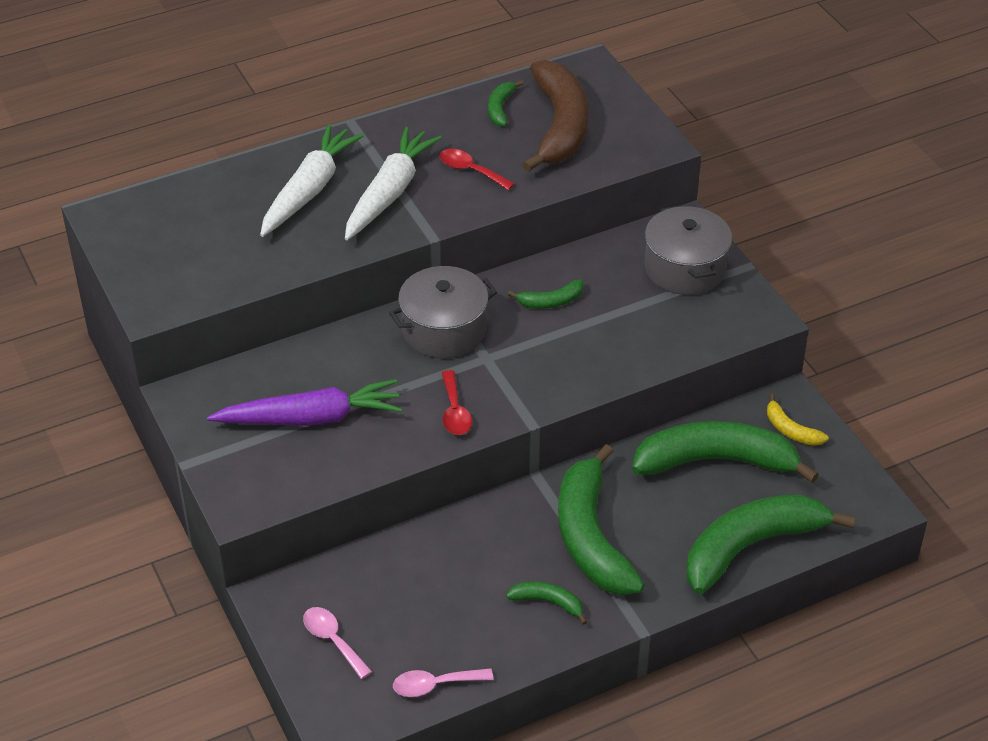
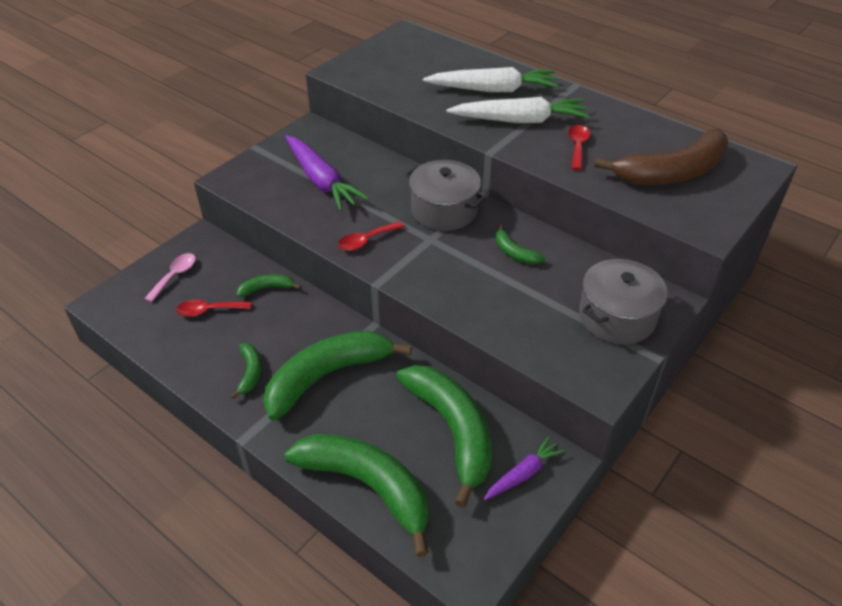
camera: 65 degrees right, 0 degrees up
pink spoon [393,668,493,697] -> none
green banana [488,80,524,127] -> green banana moved to [237,274,301,297]
yellow banana [767,394,829,446] -> purple carrot [484,437,565,500]
none -> red spoon [176,299,251,317]

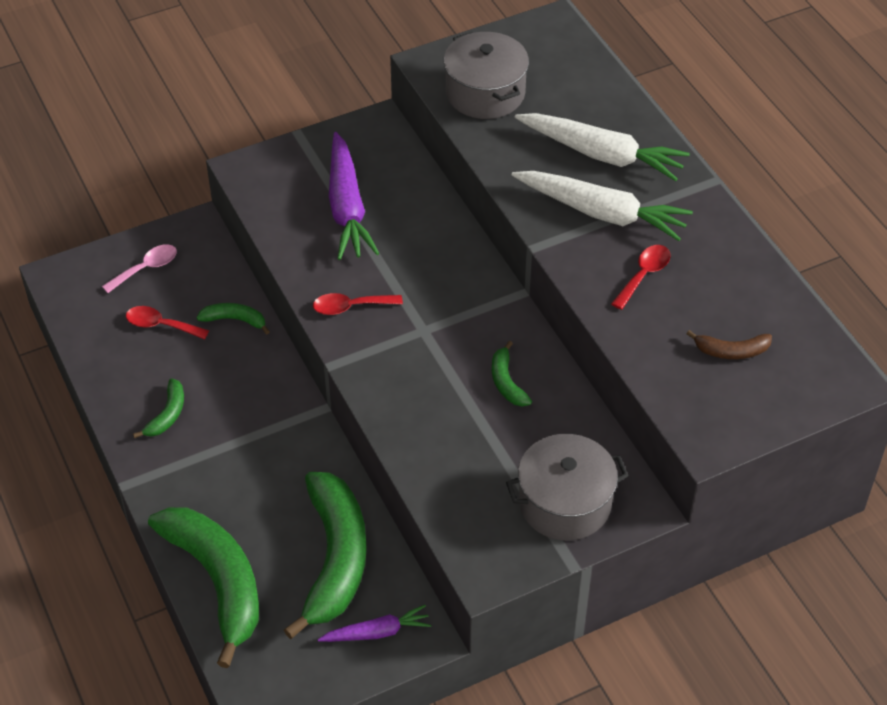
camera: 25 degrees right, 5 degrees up
green banana [263,331,412,420] -> none
grey pot [405,160,486,231] -> grey pot moved to [444,32,529,119]
brown banana [594,129,728,185] -> brown banana [687,330,772,359], size x0.44

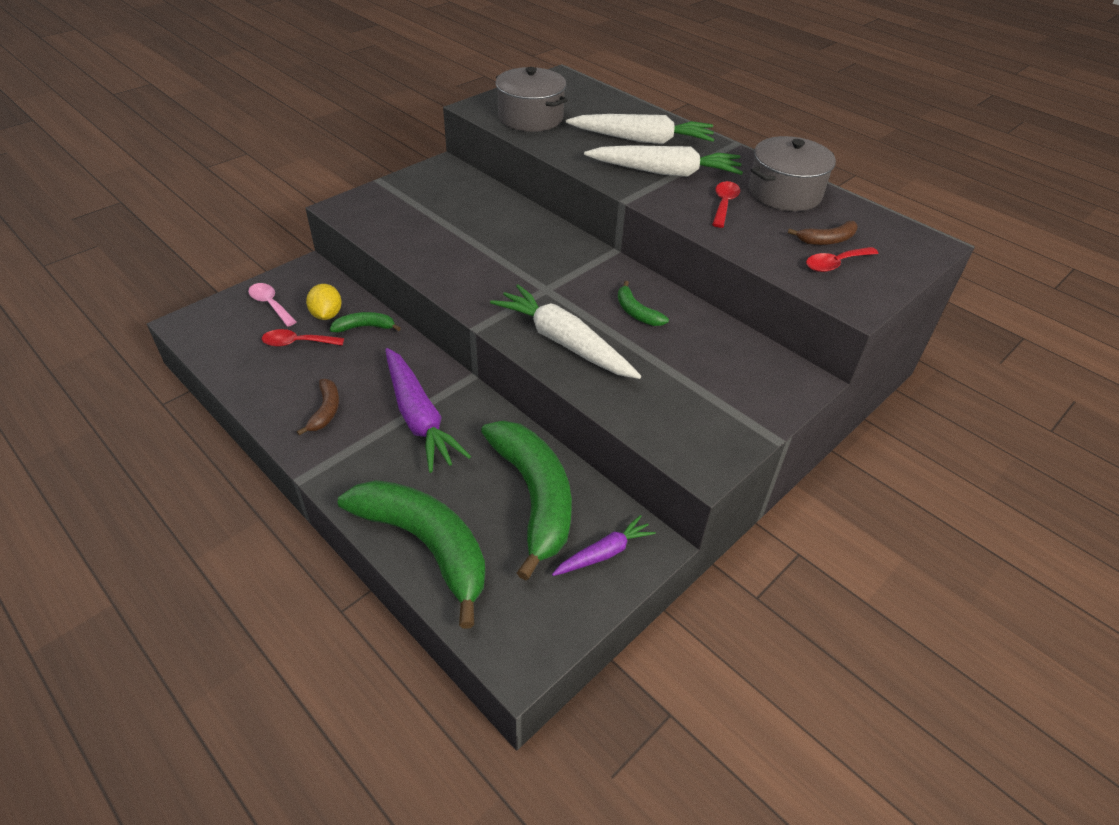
camera: 20 degrees left, 5 degrees down
pink spoon [102,244,177,293] -> pink spoon turned 75 degrees counterclockwise [248,283,296,327]
green banana [133,378,184,438] -> brown banana [297,379,339,436]
red spoon [313,293,403,315] -> red spoon moved to [806,247,879,272]
purple carrot [329,132,379,260] -> purple carrot moved to [385,348,471,473]
grey pot [506,434,629,541] -> grey pot moved to [749,136,836,211]
none -> yellow lemon [306,284,342,320]
none -> white carrot [490,284,641,379]

